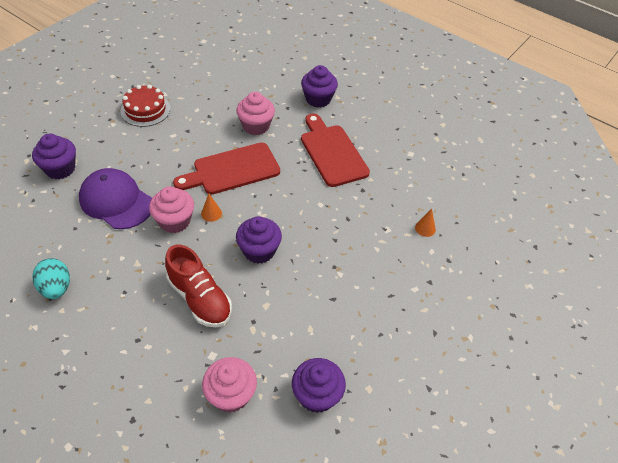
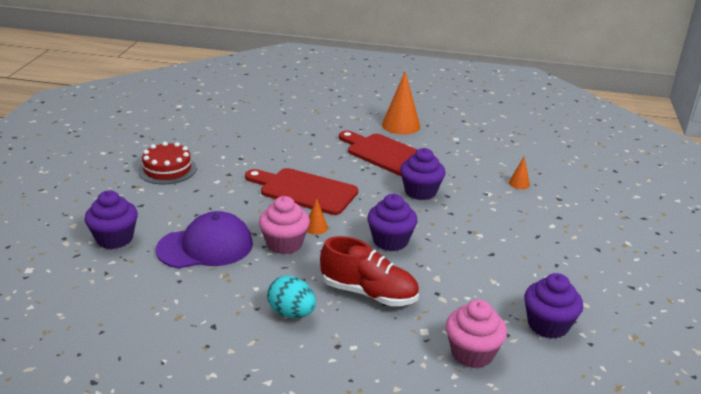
camera: 25 degrees left, 20 degrees down
turquoise egg [32,258,70,299] -> turquoise egg moved to [267,276,316,318]
purple cap [79,168,152,229] -> purple cap turned 150 degrees clockwise [156,211,253,269]
red cutting board [173,142,280,195] -> red cutting board turned 75 degrees clockwise [245,168,358,215]
pink cupcake [236,92,275,135] -> none
purple cupcake [301,65,338,107] -> purple cupcake moved to [400,148,445,200]
none -> orange cone [382,71,420,135]

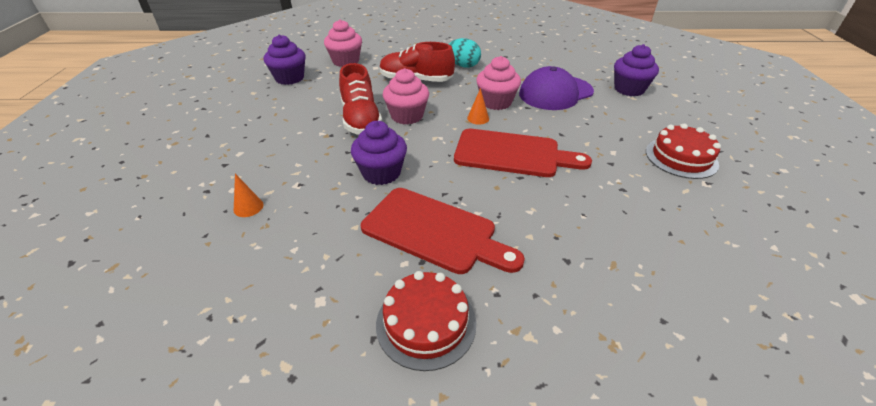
camera: 170 degrees right, 10 degrees up
purple cupcake [367,194,418,251] -> pink cupcake [383,68,429,125]
orange cone [382,71,420,135] -> red cake [376,271,476,371]
none -> red shoe [339,63,382,135]

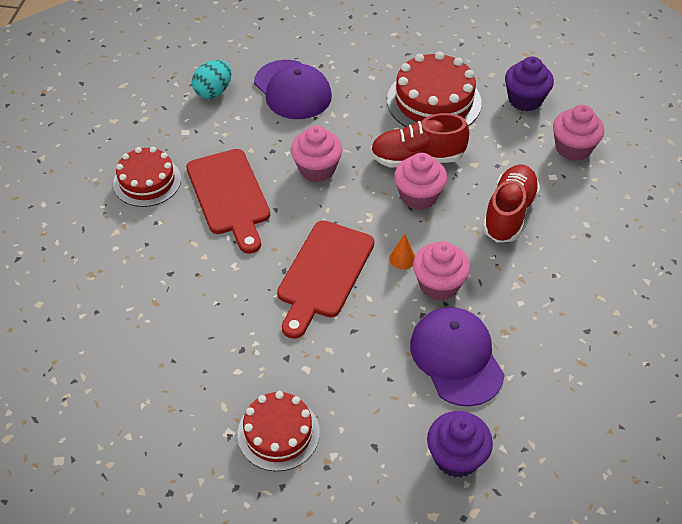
camera: 100 degrees right, 10 degrees up
orange cone [234,174,264,217] -> purple cap [254,60,332,119]
purple cupcake [351,121,407,185] -> pink cupcake [291,125,343,182]
red cutting board [361,188,525,274] -> red cutting board turned 60 degrees counterclockwise [186,149,270,254]
turquoise egg [449,38,481,68] -> turquoise egg moved to [192,60,231,99]
none -> red cake [387,52,482,127]

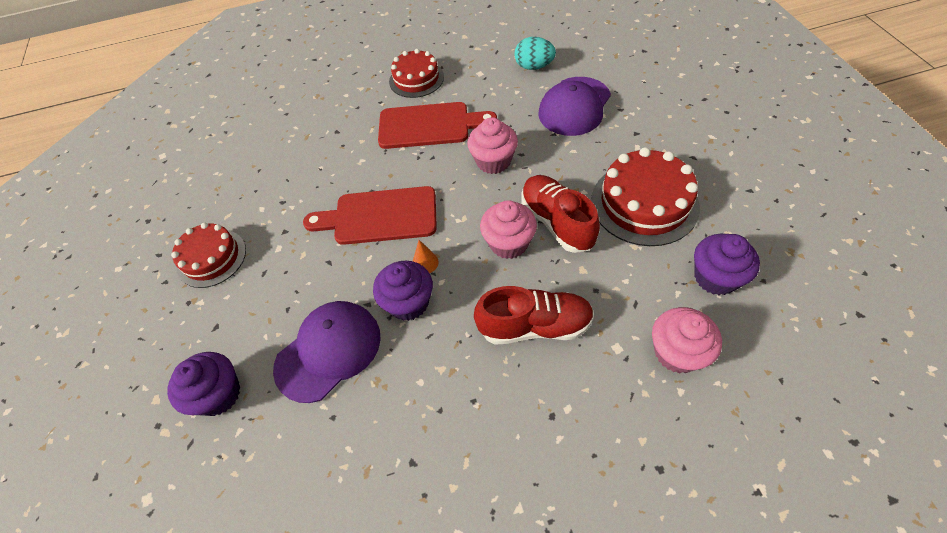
camera: 70 degrees right, 5 degrees up
red cutting board [186,149,270,254] -> red cutting board turned 135 degrees counterclockwise [378,102,497,149]
pink cupcake [413,241,470,301] -> purple cupcake [373,261,433,321]

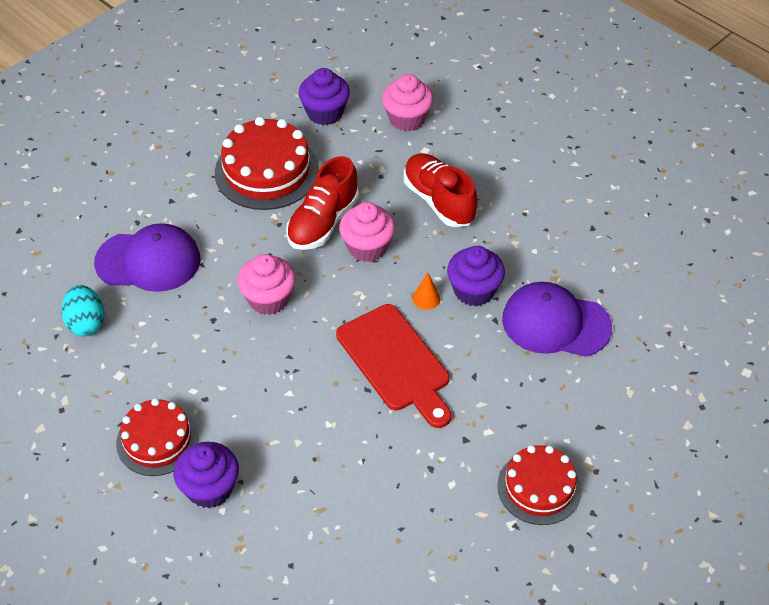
camera: 125 degrees left, 5 degrees down
purple cupcake [167,352,240,416] -> purple cupcake moved to [174,442,239,508]
red cutting board [378,102,497,149] -> none

